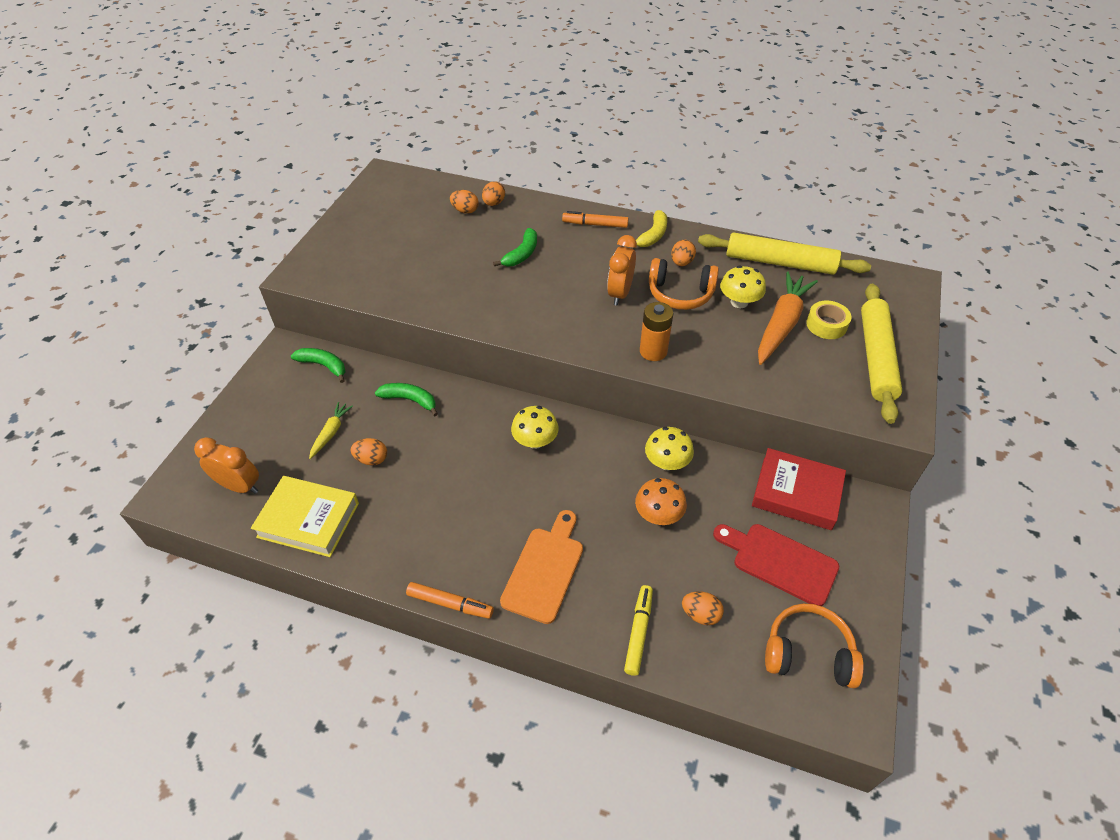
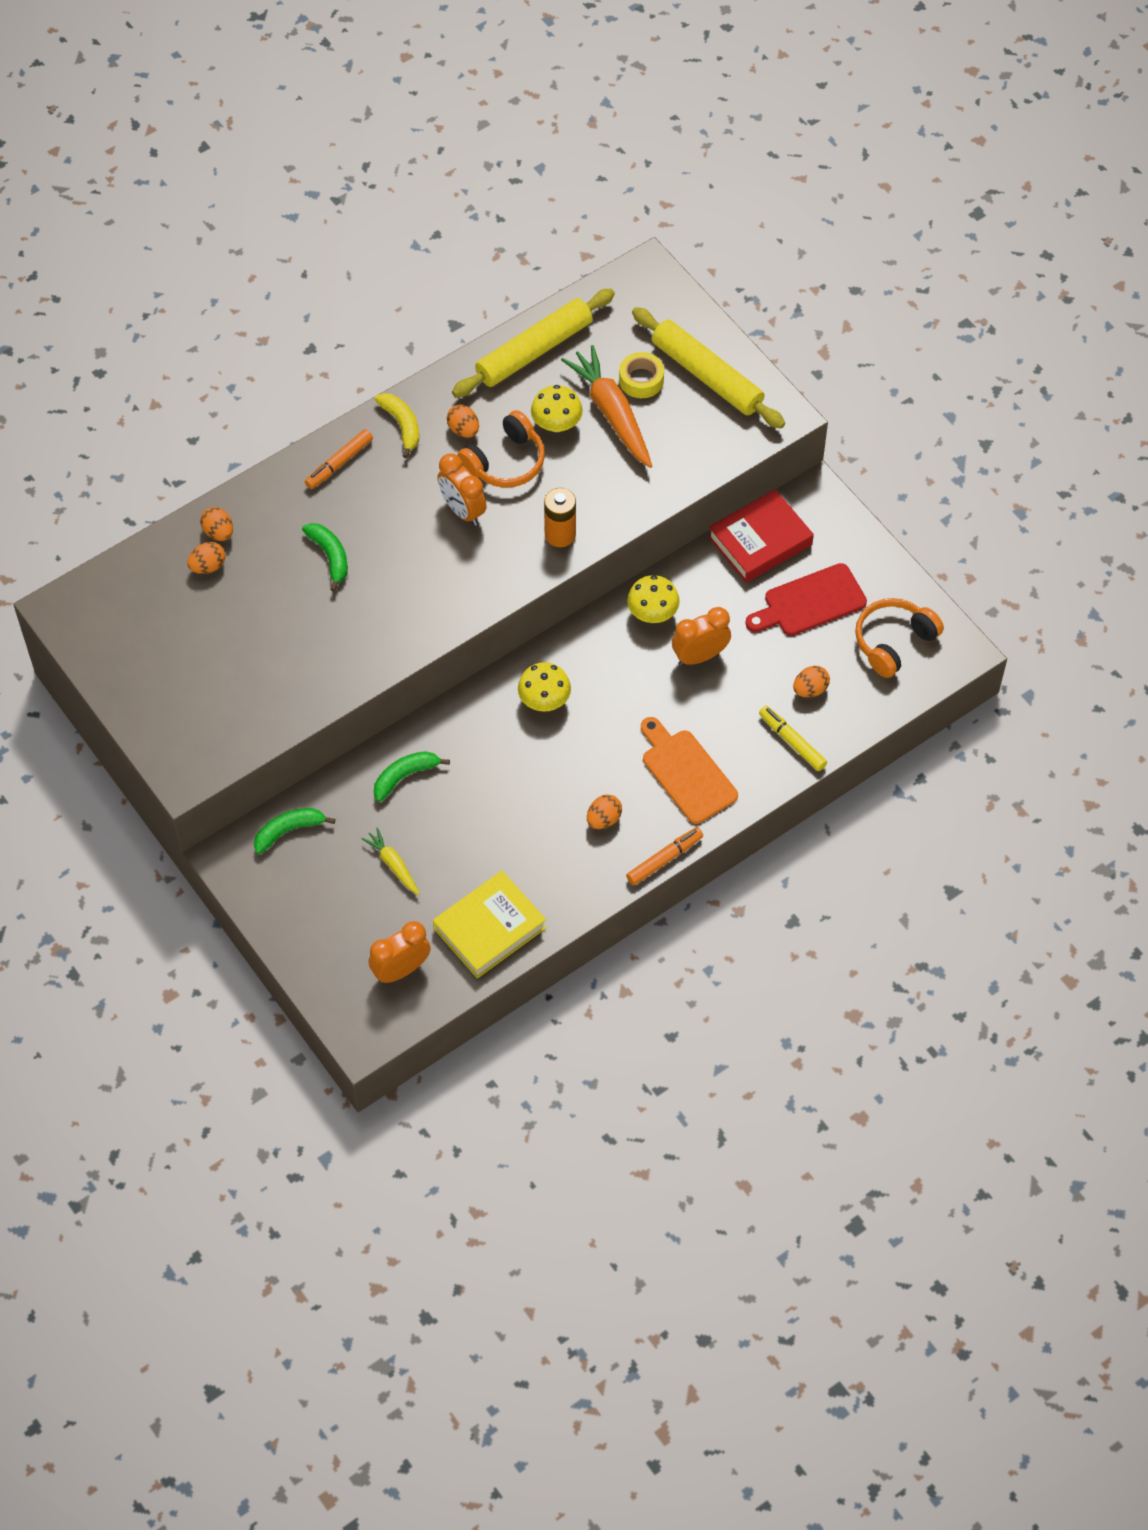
camera: 55 degrees left, 10 degrees up
orange egg [351,438,387,466] -> orange egg moved to [587,794,622,829]
orange mushroom [635,478,687,525] -> orange clock [672,607,731,666]

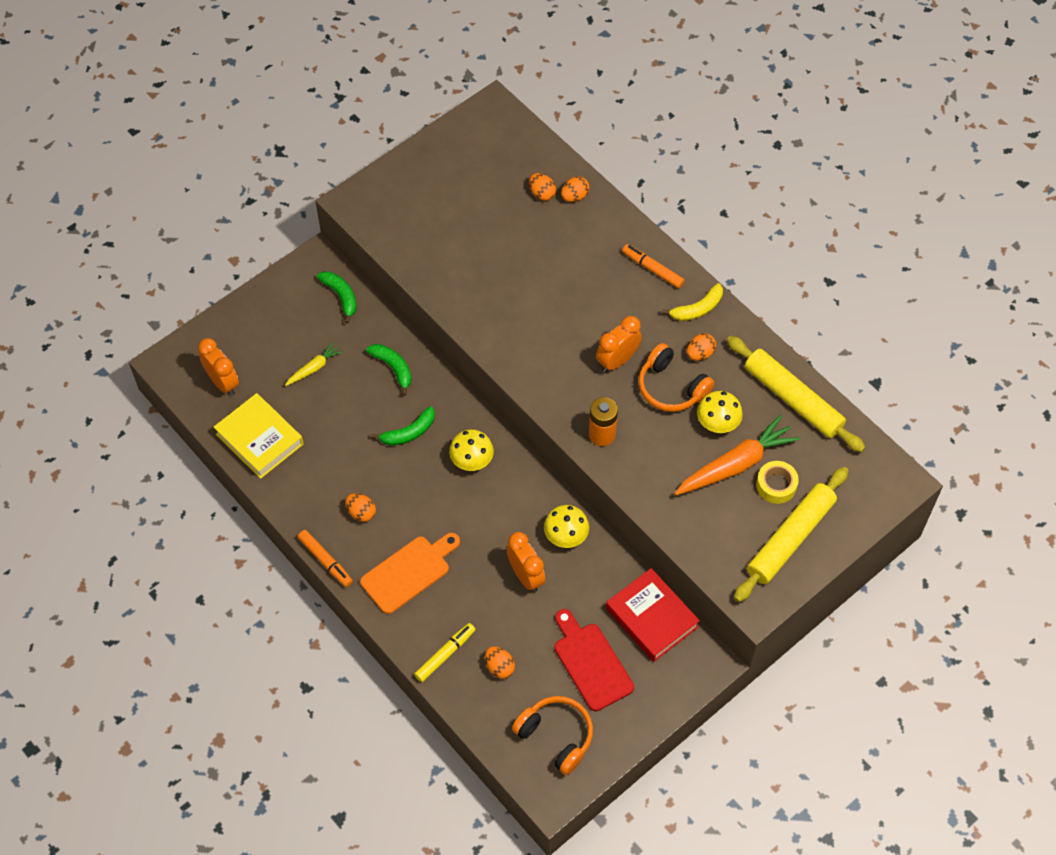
camera: 85 degrees right, 0 degrees up
green banana [302,523,348,592] -> green banana moved to [371,406,435,446]

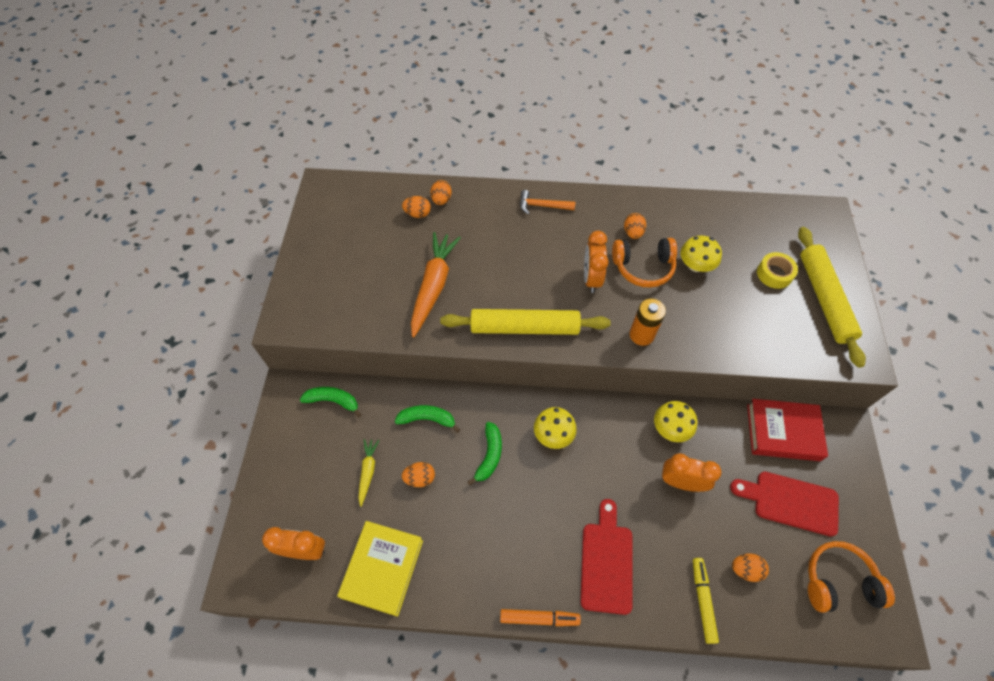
camera: 45 degrees left, 0 degrees up
yellow book [214,393,304,479] -> yellow book turned 75 degrees counterclockwise [337,521,423,617]
orange egg [345,493,376,522] -> orange egg moved to [402,462,435,487]
orange cutting board [360,533,460,614] -> red cutting board [580,499,633,615]
orange marker [622,244,685,288] -> orange hammer [520,190,575,215]
yellow banana [662,283,723,321] -> none
orange carrot [674,415,800,495] -> orange carrot moved to [411,232,461,337]
yellow rolling pin [727,336,866,452] -> yellow rolling pin moved to [440,309,611,335]

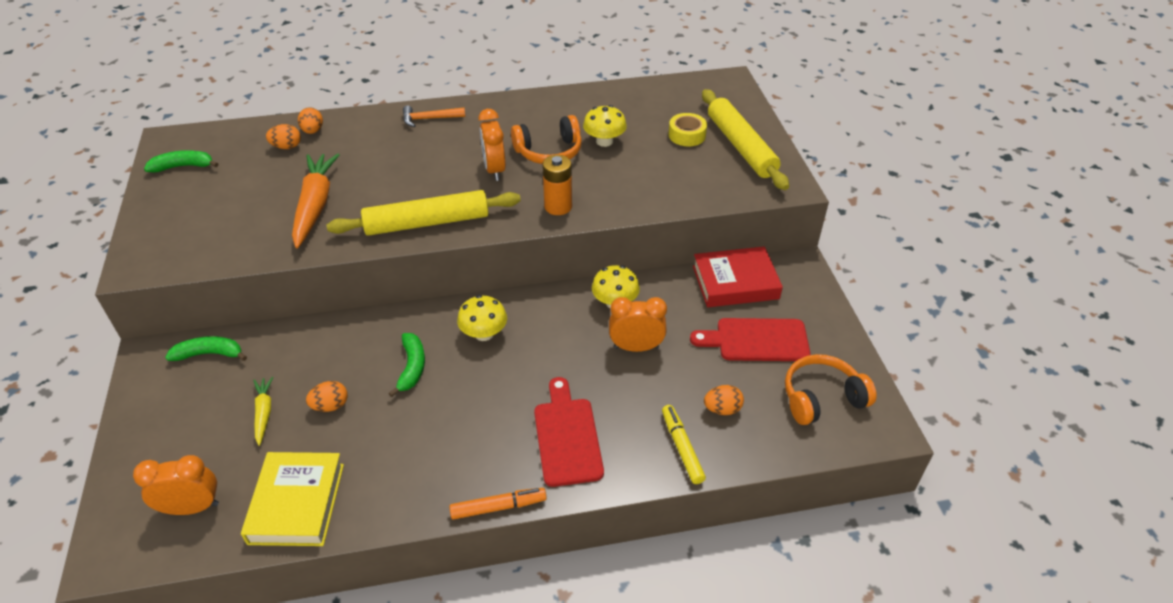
camera: 15 degrees left, 15 degrees down
green banana [395,405,460,433] -> green banana moved to [144,150,218,173]
orange egg [624,213,646,239] -> none

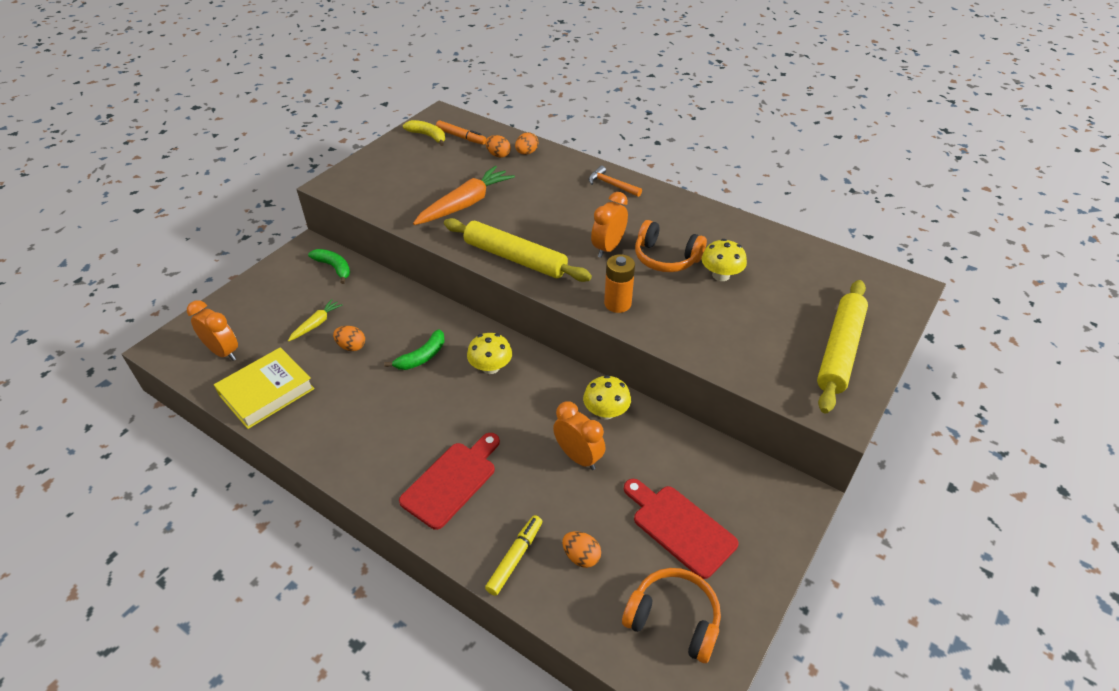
camera: 45 degrees right, 0 degrees up
green banana [144,150,218,173] -> yellow banana [403,120,445,146]
orange marker [449,488,547,520] -> orange marker moved to [436,120,486,145]
yellow tape [668,113,707,146] -> none
red book [693,246,783,307] -> none

